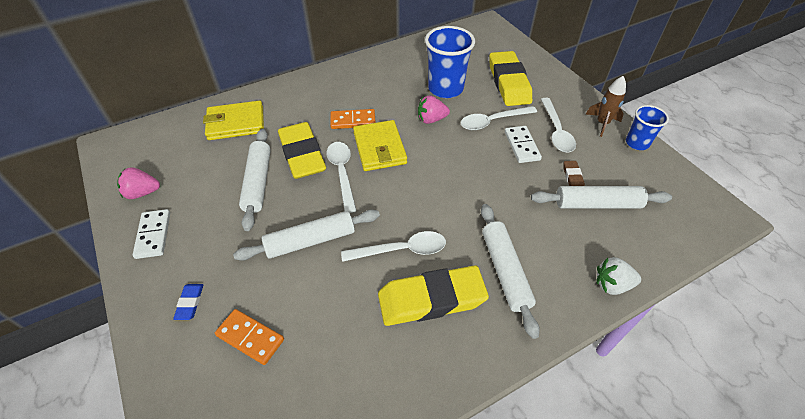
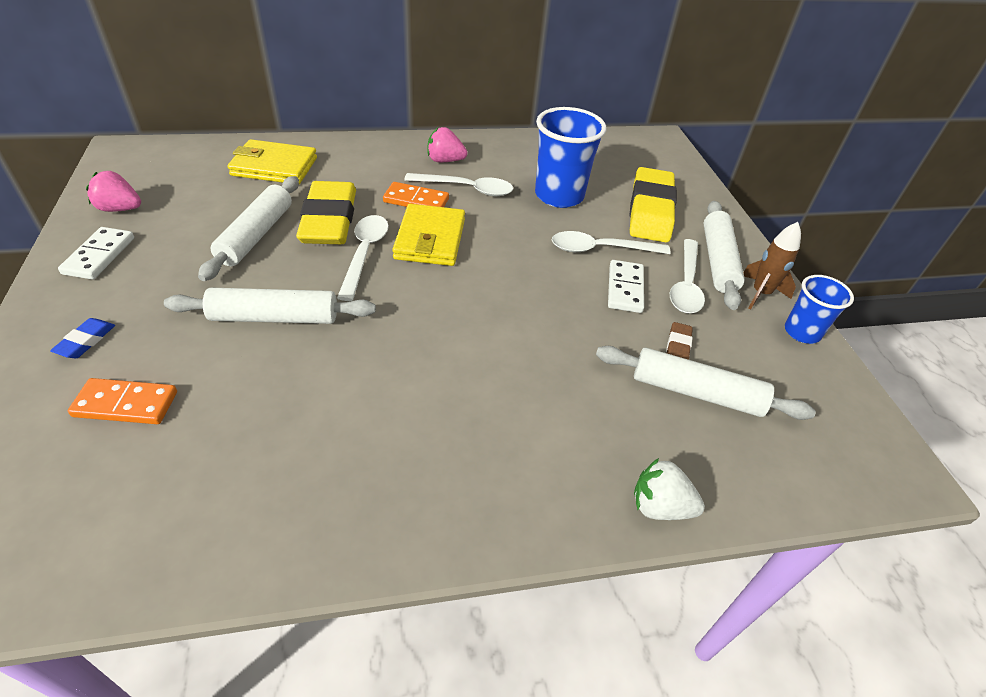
camera: 15 degrees right, 5 degrees down
orange domino [215,309,284,365] -> orange domino turned 45 degrees counterclockwise [68,378,177,424]
white spoon [341,231,446,262] -> white spoon moved to [404,173,513,196]
yellow eraser [378,266,489,326] -> none
pink strawberry [418,95,450,124] -> pink strawberry moved to [427,127,467,162]
white rolling pin [481,204,540,339] -> white rolling pin moved to [703,201,745,310]

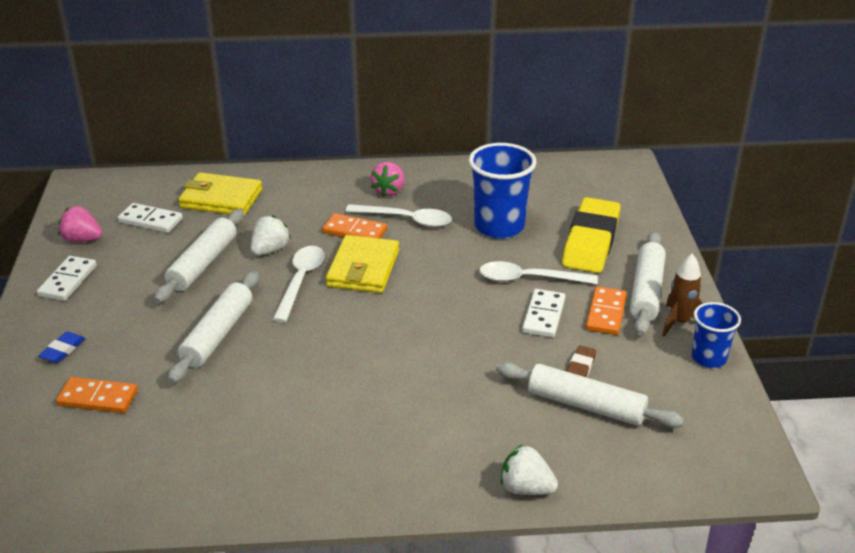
camera: 10 degrees right, 10 degrees down
white rolling pin [164,288,376,324] -> white rolling pin turned 75 degrees counterclockwise [168,271,259,384]
yellow eraser [296,181,356,244] -> white strawberry [251,215,291,256]
pink strawberry [427,127,467,162] -> pink strawberry turned 90 degrees counterclockwise [370,162,405,197]
white spoon [670,239,705,314] -> orange domino [586,286,627,335]
none -> white domino [118,203,183,233]

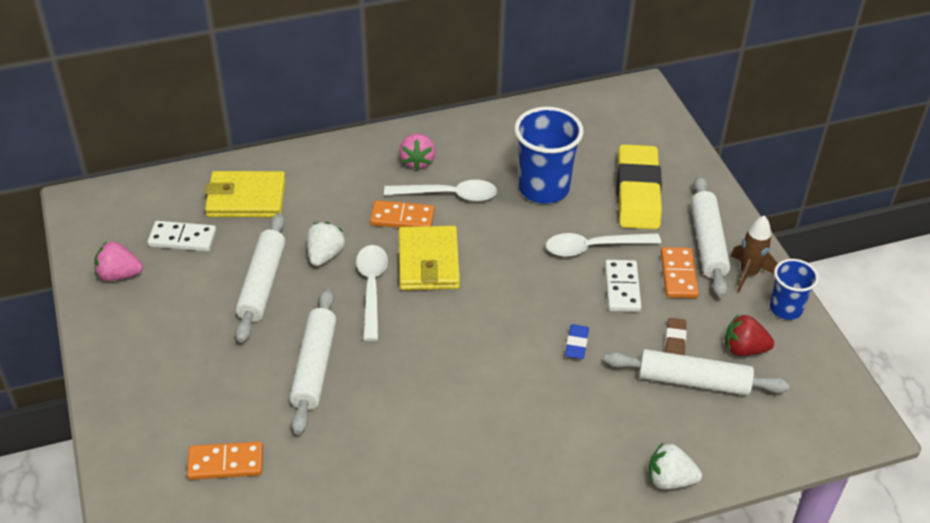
camera: 15 degrees left, 10 degrees up
white domino [37,256,97,301] -> none
blue eraser [38,332,86,363] -> blue eraser moved to [565,324,589,359]
none -> red strawberry [725,315,774,356]

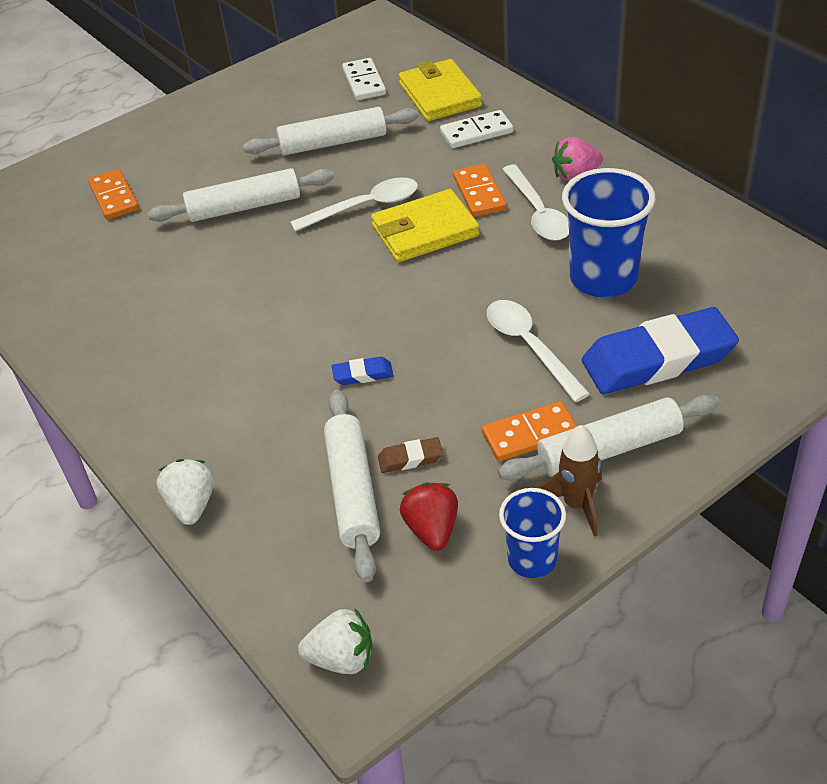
camera: 75 degrees right, 0 degrees up
pink strawberry [95,241,143,281] -> none
white strawberry [307,222,346,266] -> white strawberry moved to [298,609,372,674]
white domino [605,260,642,312] -> white domino moved to [440,110,513,148]
yellow eraser [617,144,662,230] -> blue eraser [582,307,739,394]

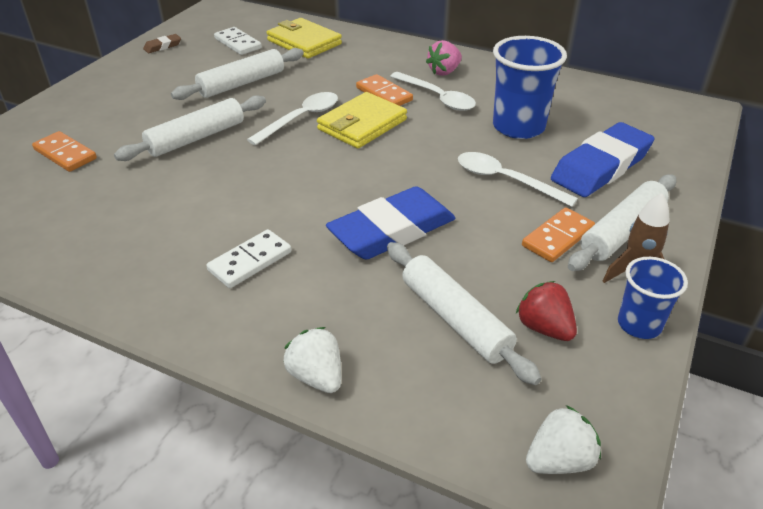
camera: 30 degrees left, 5 degrees down
blue eraser [332,357,393,385] -> blue eraser [326,186,455,259], size x2.42
brown eraser [378,437,443,473] -> brown eraser moved to [143,34,181,53]
white domino [440,110,513,148] -> white domino moved to [206,229,291,288]

